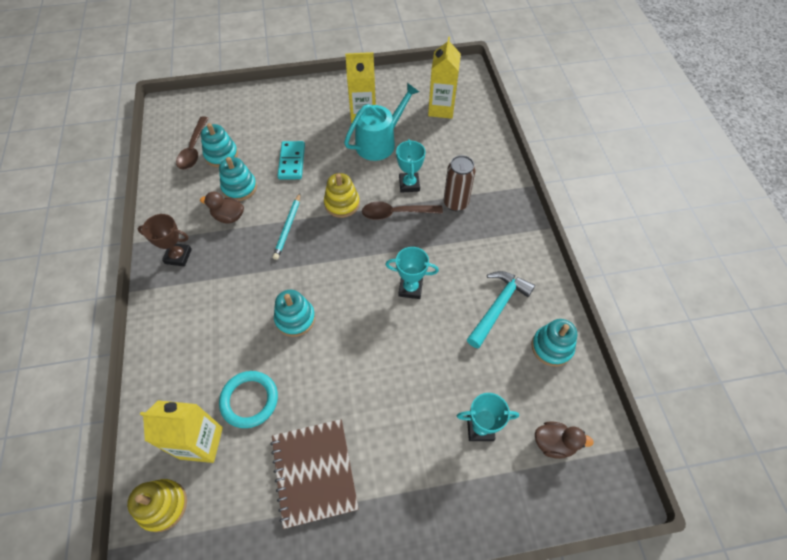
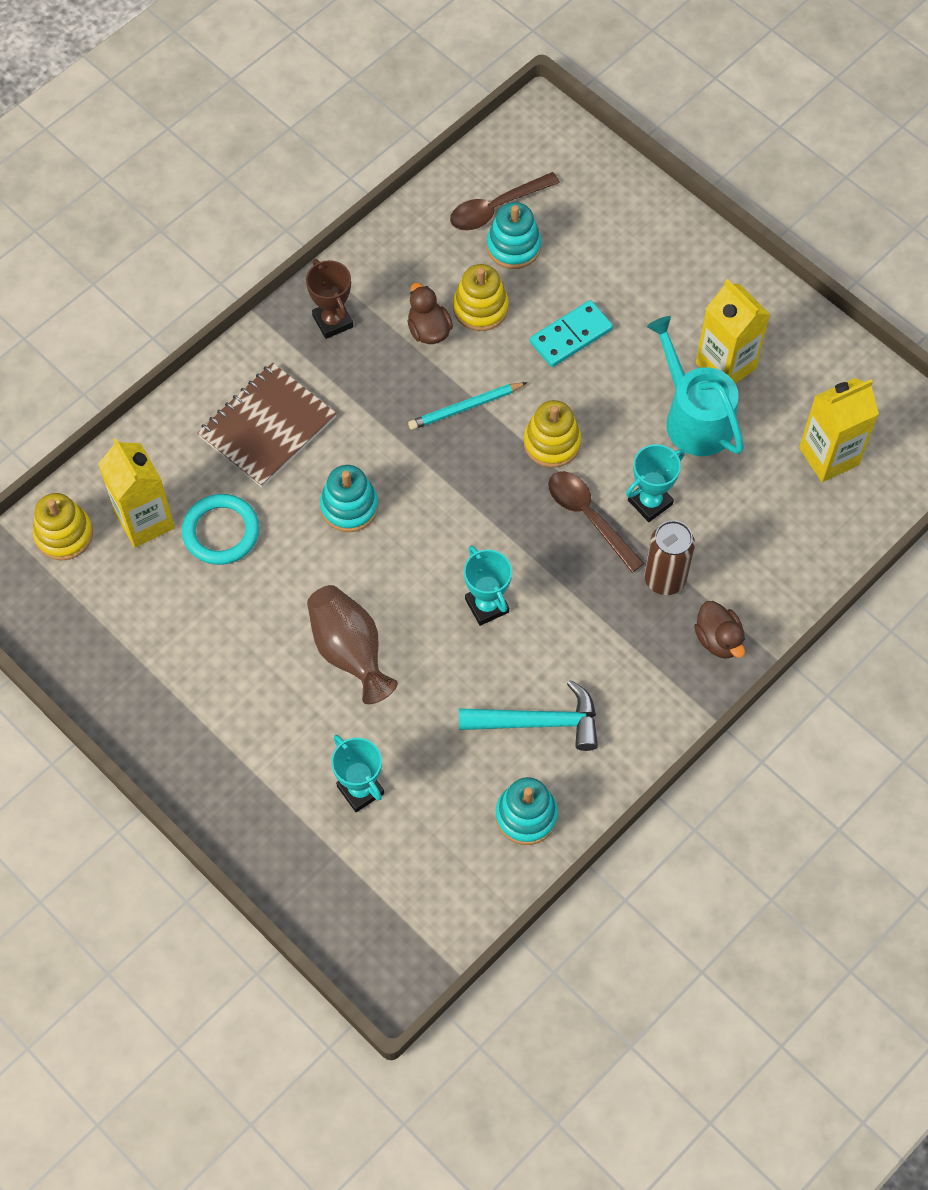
camera: 55 degrees right, 5 degrees up
turquoise stacking toy [219,157,257,201] -> yellow stacking toy [453,264,509,331]
brown notebook [270,419,359,529] -> brown notebook moved to [197,363,337,487]
turquoise watering can [344,83,419,161] -> turquoise watering can turned 135 degrees counterclockwise [647,316,744,456]
brown duck [535,421,594,459] -> brown duck moved to [694,601,745,659]
none -> brown vase [307,585,398,704]

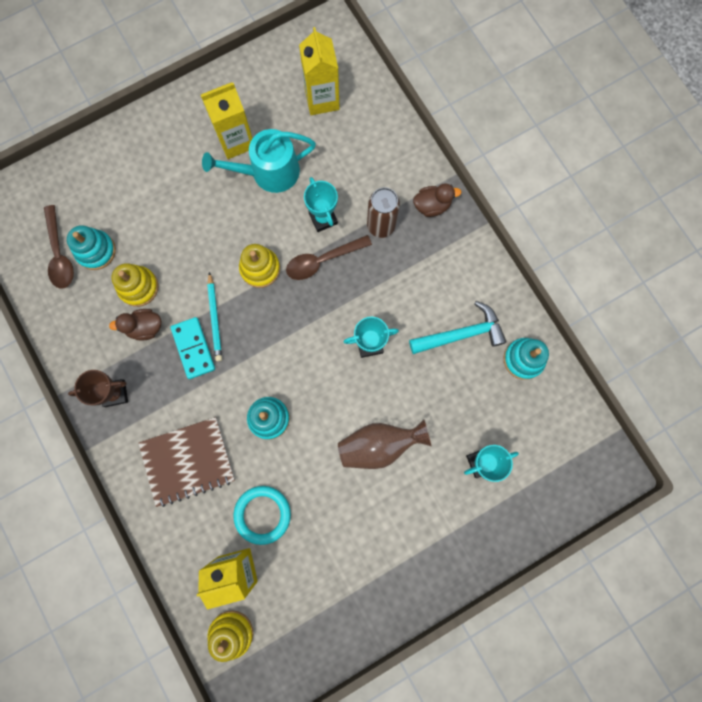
camera: 75 degrees left, 15 degrees up
brown notebook [197,363,337,487] -> brown notebook turned 75 degrees counterclockwise [138,417,235,507]
turquoise hammer [459,680,598,751] -> turquoise hammer turned 60 degrees clockwise [409,301,507,354]
turquoise domino [530,300,613,367] -> turquoise domino moved to [171,317,215,379]

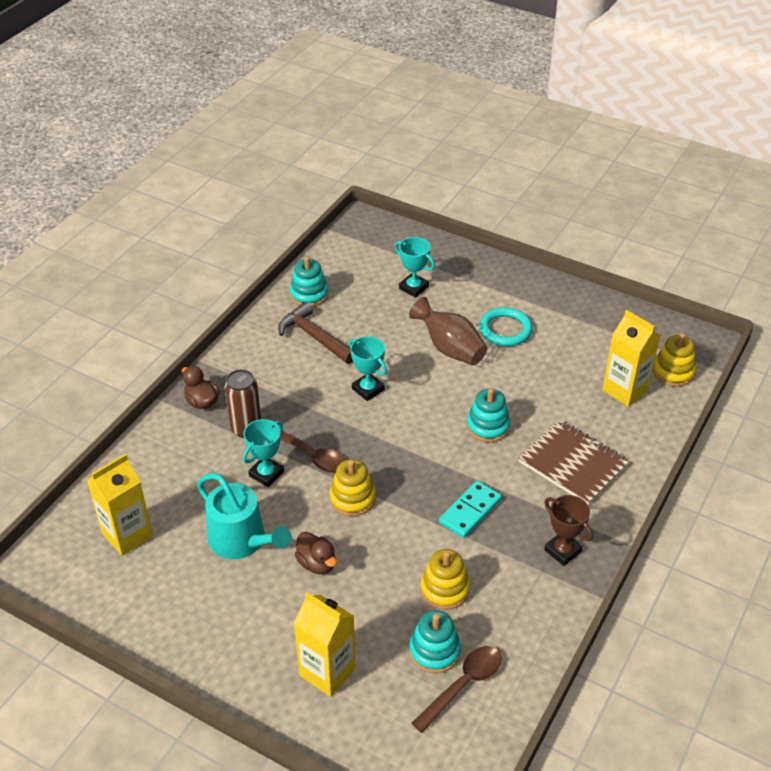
camera: 120 degrees left, 35 degrees down
brown duck [109,309,161,341] -> brown duck moved to [295,532,337,574]
yellow carton [201,82,253,159] -> yellow carton moved to [294,592,356,697]
turquoise pencil [207,272,222,361] -> none
turquoise ring [233,486,291,545] -> turquoise ring moved to [479,307,533,346]
turquoise hammer [409,301,507,354] -> brown hammer [278,302,353,364]

